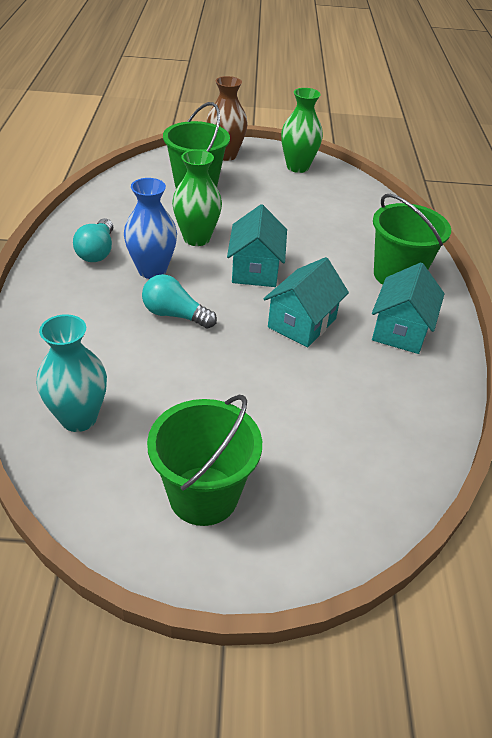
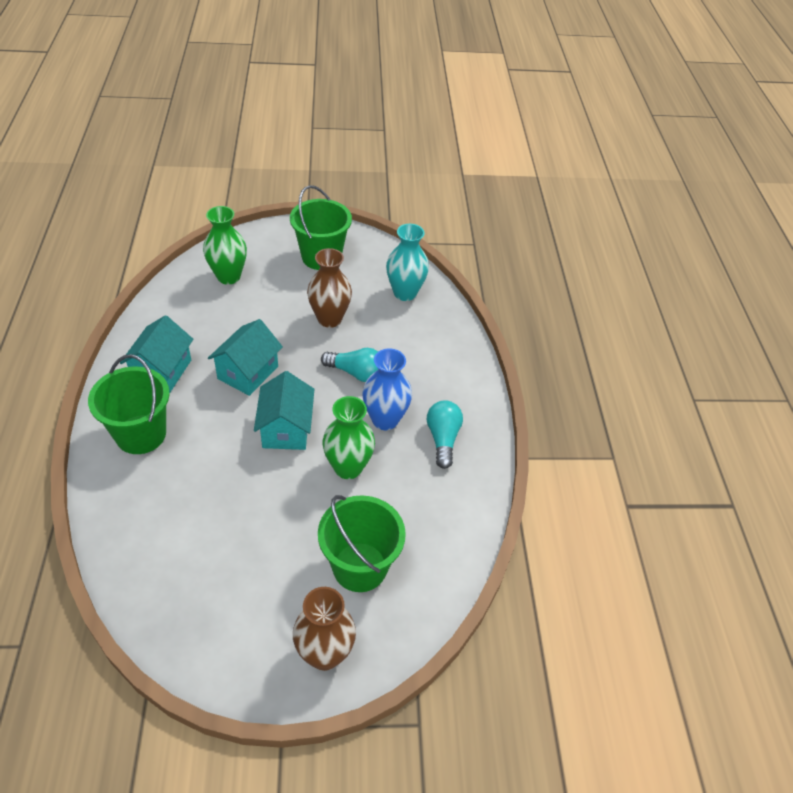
camera: 175 degrees right, 5 degrees up
green vase [281,88,323,173] -> green vase moved to [203,206,247,285]
none -> brown vase [307,248,352,328]

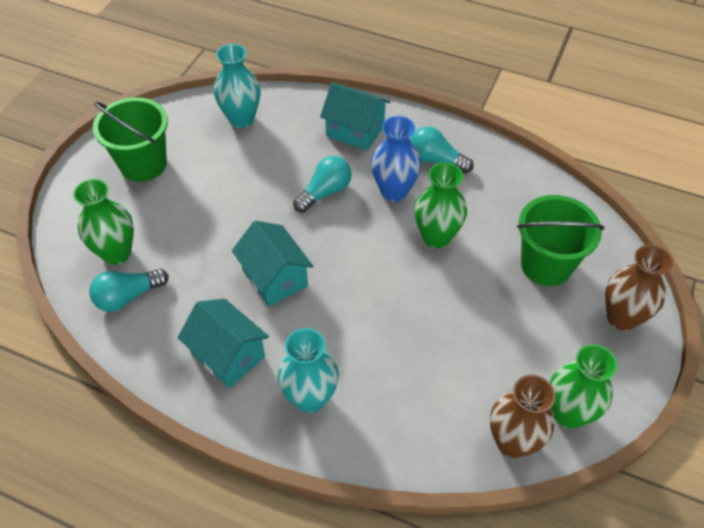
camera: 60 degrees left, 5 degrees up
green bucket [88,354,170,454] -> turquoise vase [278,328,339,413]
turquoise house [254,371,315,450] -> turquoise house moved to [320,82,390,151]
brown vase [307,248,352,328] -> brown vase moved to [490,375,556,458]
none -> turquoise light bulb [89,269,169,312]
none -> green vase [550,344,617,429]

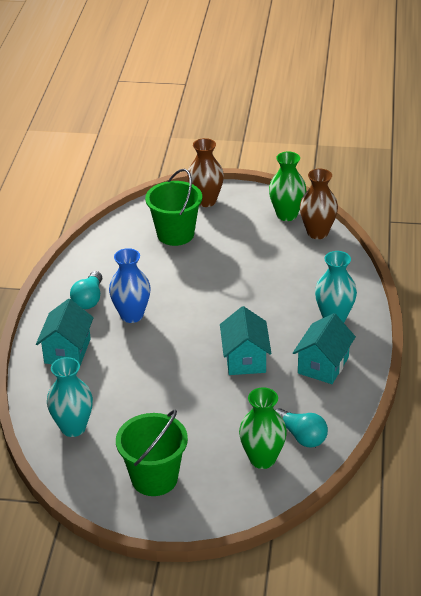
camera: 105 degrees left, 15 degrees down
turquoise house [232,221,313,307] -> turquoise house turned 45 degrees counterclockwise [220,306,272,375]
turquoise light bulb [293,156,352,213] -> none
green vase [414,162,467,248] -> none

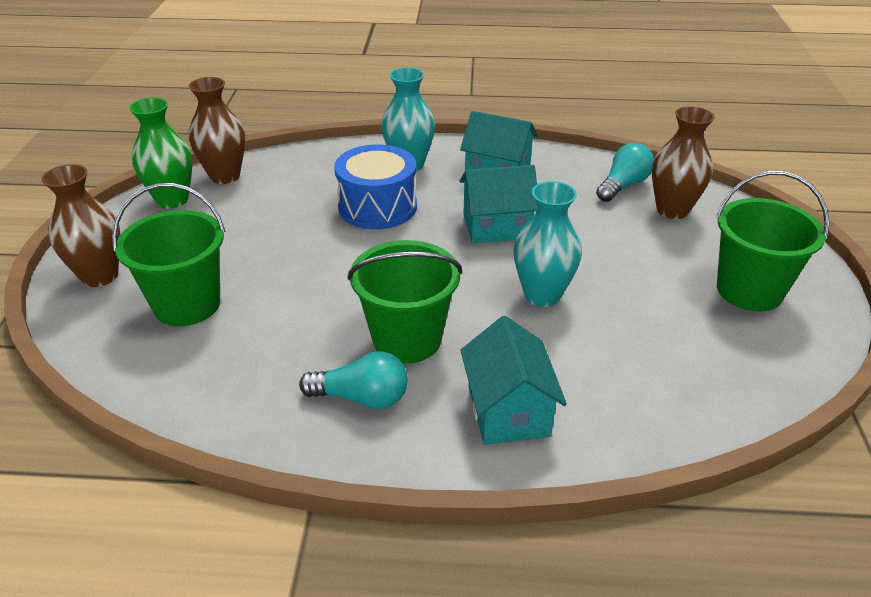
camera: 95 degrees left, 0 degrees up
turquoise house [36,299,94,366] -> turquoise house turned 75 degrees clockwise [460,316,567,445]
turquoise vase [47,357,93,437] -> turquoise vase moved to [513,181,582,307]
blue vase [109,248,151,323] -> green bucket [348,240,462,363]
green vase [239,387,287,469] -> brown vase [652,106,714,219]
none -> blue drum [334,144,417,229]

